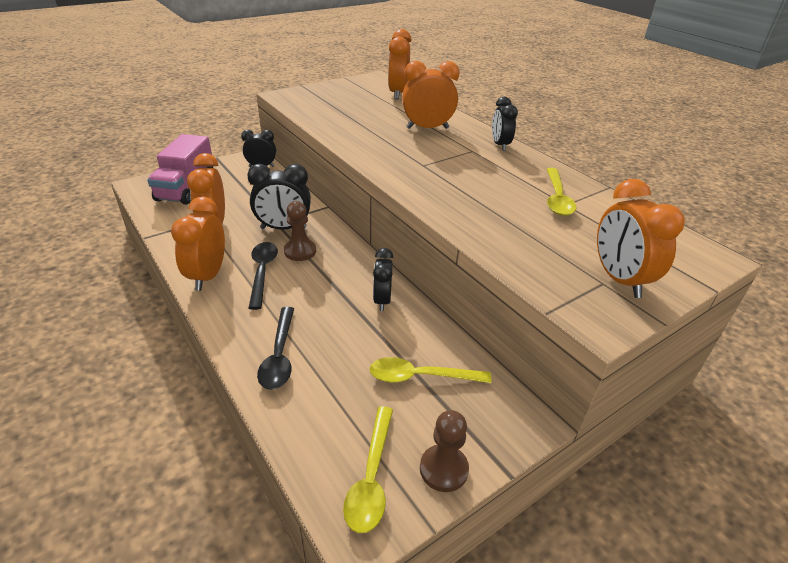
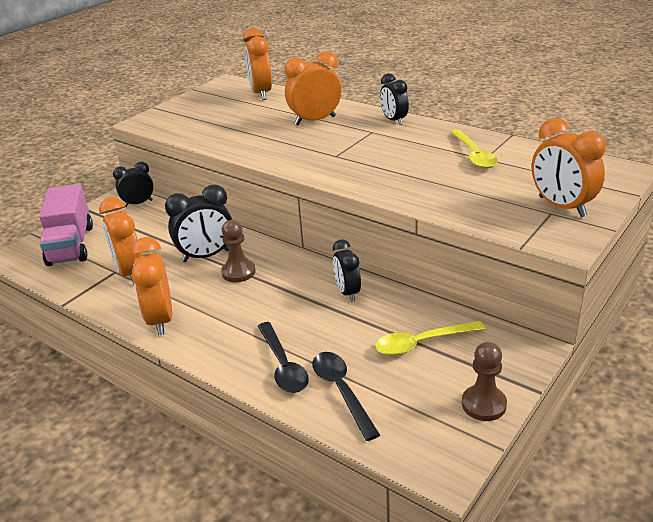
camera: 15 degrees left, 5 degrees down
black spoon [249,242,278,310] -> black spoon moved to [312,352,380,441]
yellow spoon [343,406,393,533] -> none

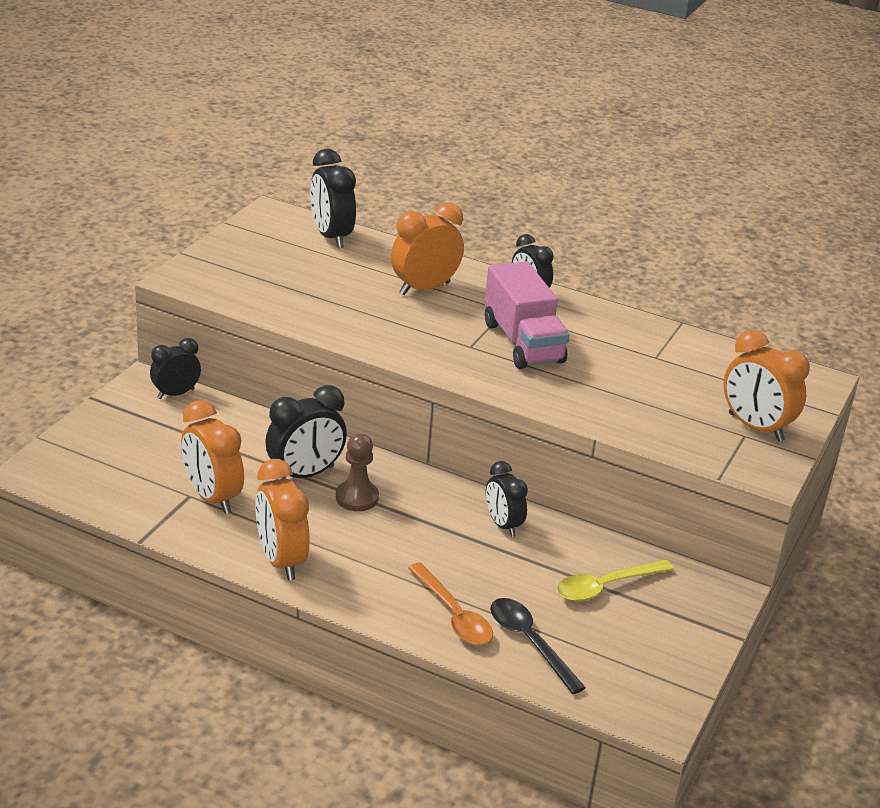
camera: 15 degrees left, 0 degrees up
pink truck [39,184,93,266] -> pink truck moved to [485,261,570,369]
orange clock [243,28,272,100] -> black clock [310,149,356,248]
black spoon [258,322,309,393] -> orange spoon [408,562,493,645]
yellow spoon [450,129,498,169] -> none
brown pawn [462,342,507,421] -> none

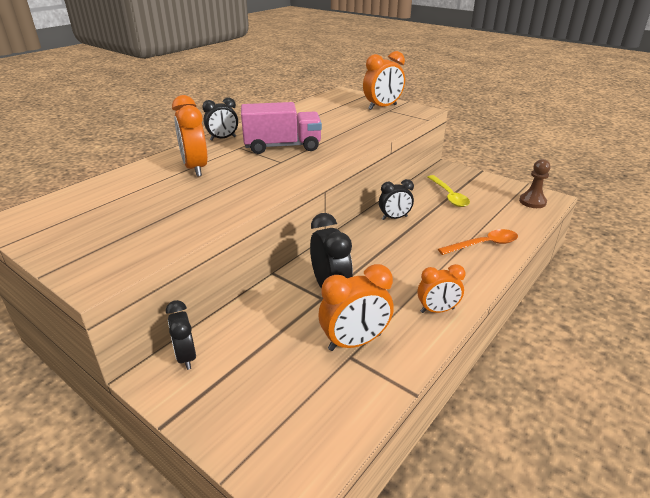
camera: 75 degrees left, 0 degrees up
orange clock [255,459,310,580] -> orange clock [417,264,466,313], size x0.66
black clock [310,149,356,248] -> none
brown pawn [336,433,379,511] -> brown pawn moved to [519,159,550,208]
black spoon [491,598,586,694] -> none

